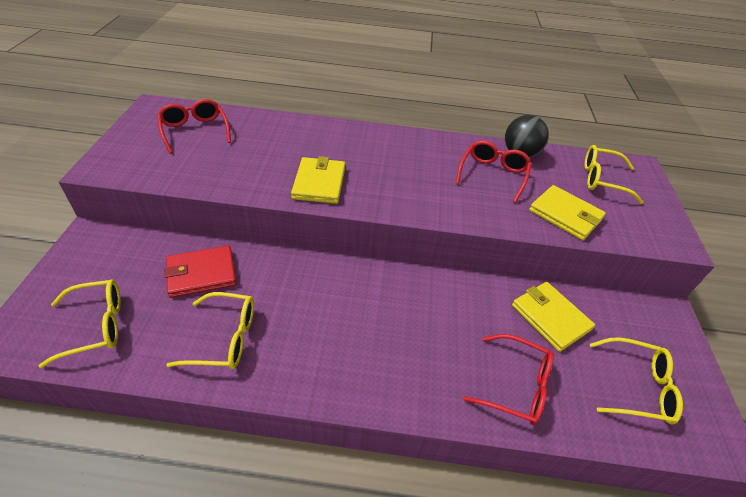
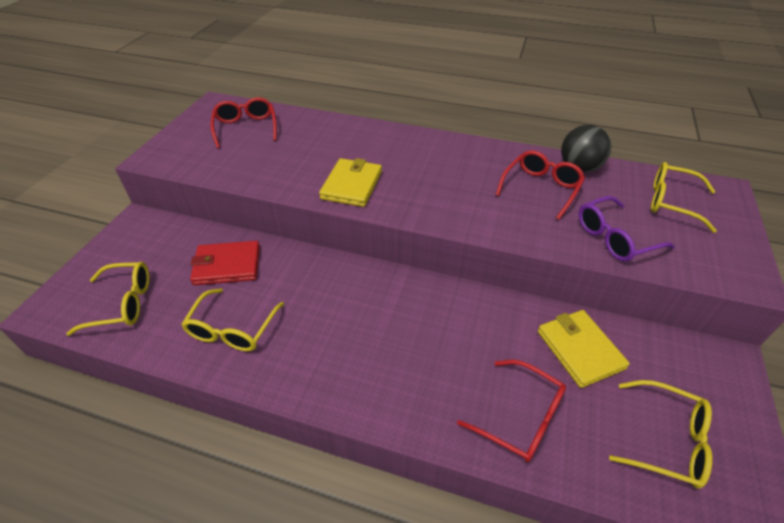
camera: 15 degrees right, 0 degrees up
yellow glasses [166,292,254,369] -> yellow glasses turned 90 degrees clockwise [181,288,284,351]
yellow wallet [529,185,606,240] -> purple glasses [579,196,675,262]

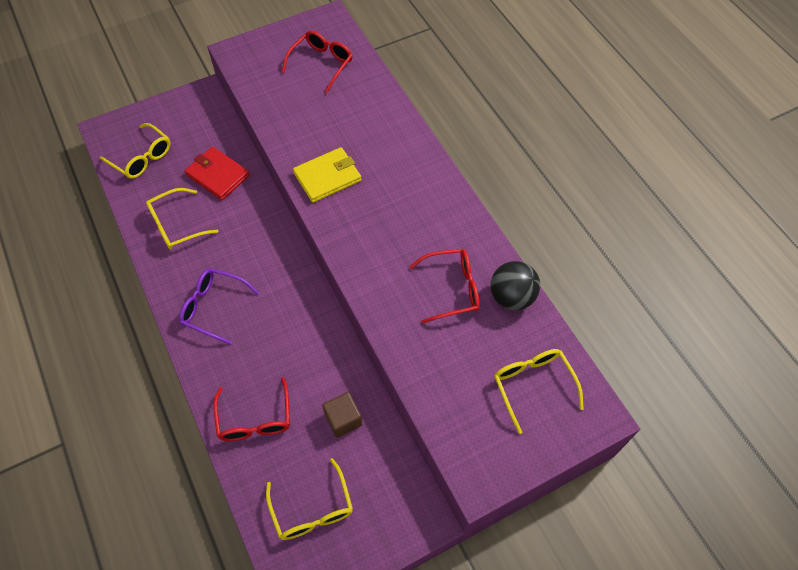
camera: 45 degrees right, 15 degrees up
yellow wallet [538,310,630,388] -> brown cube [322,392,362,438]
purple glasses [579,196,675,262] -> purple glasses moved to [179,268,259,345]

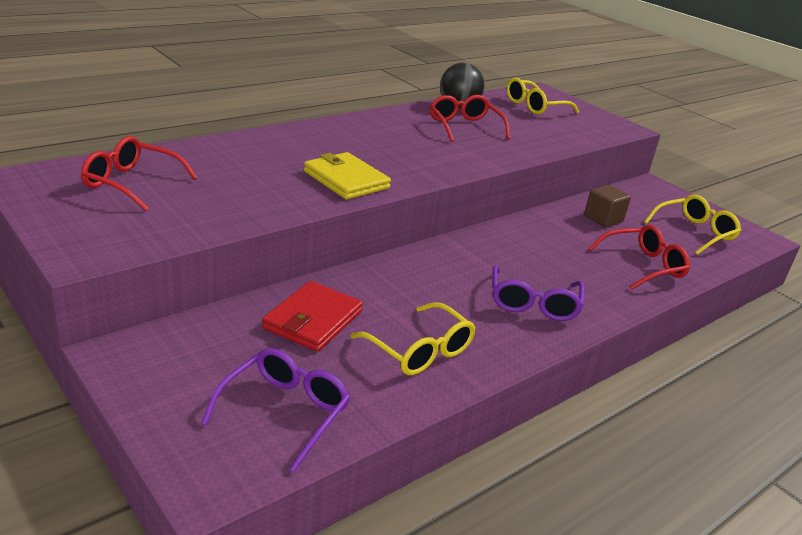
camera: 105 degrees left, 30 degrees down
yellow glasses [100,123,170,179] -> purple glasses [201,348,350,472]

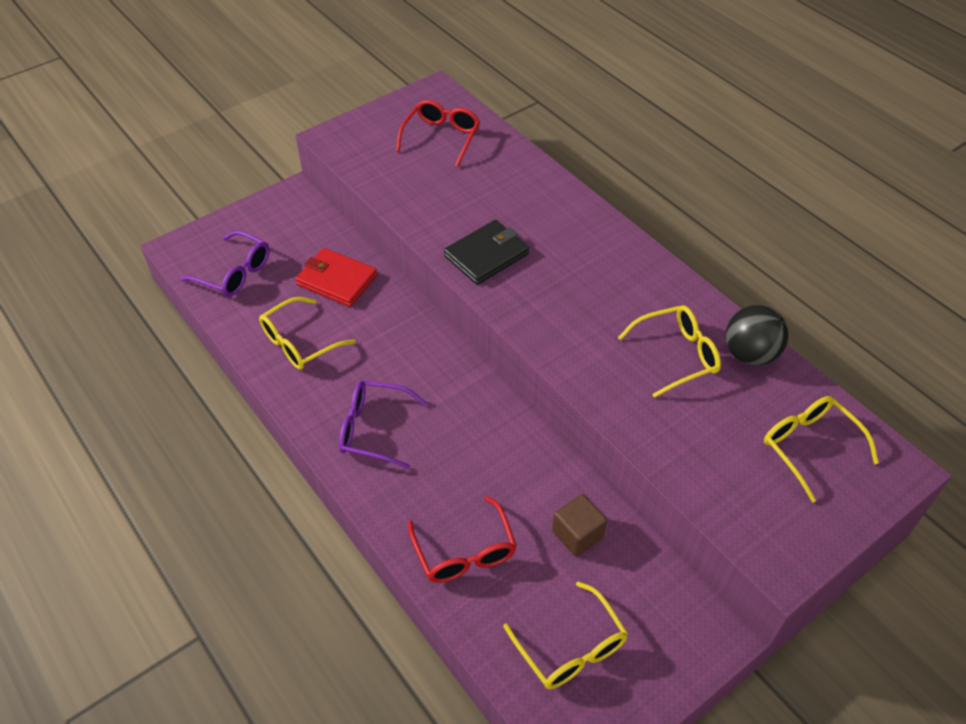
camera: 95 degrees right, 20 degrees up
yellow wallet [304,152,391,200] -> black wallet [444,220,529,285]
red glasses [430,95,510,142] -> yellow glasses [618,305,721,398]

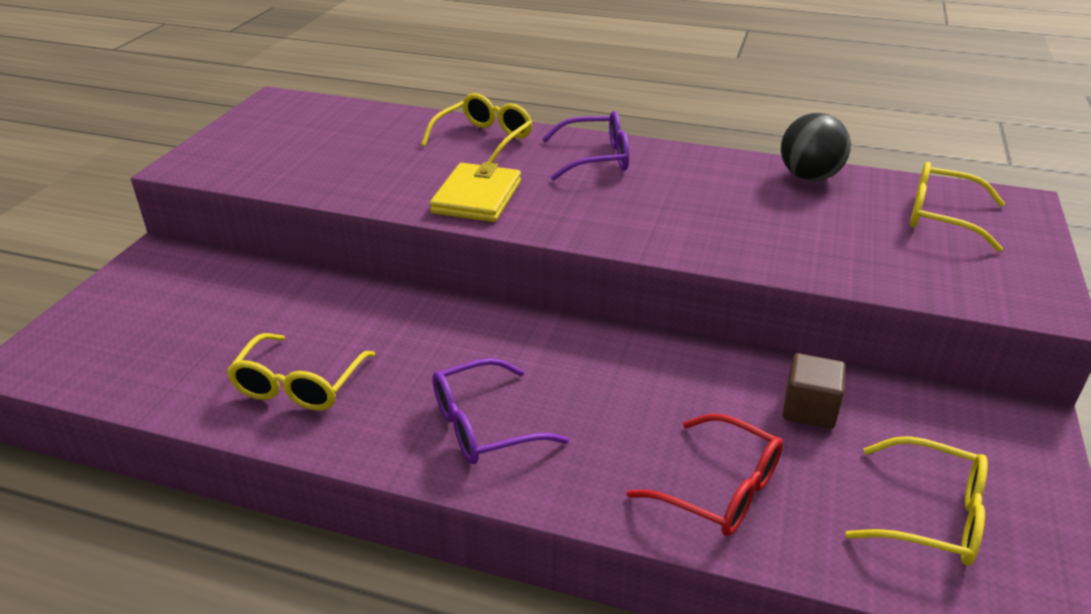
camera: 35 degrees left, 15 degrees down
purple glasses [180,231,270,297] -> purple glasses moved to [542,111,629,181]
red wallet [295,248,377,307] -> none
red glasses [396,100,480,167] -> none
black wallet [444,220,529,285] -> yellow wallet [430,162,521,222]
yellow glasses [618,305,721,398] -> yellow glasses moved to [421,93,533,163]

